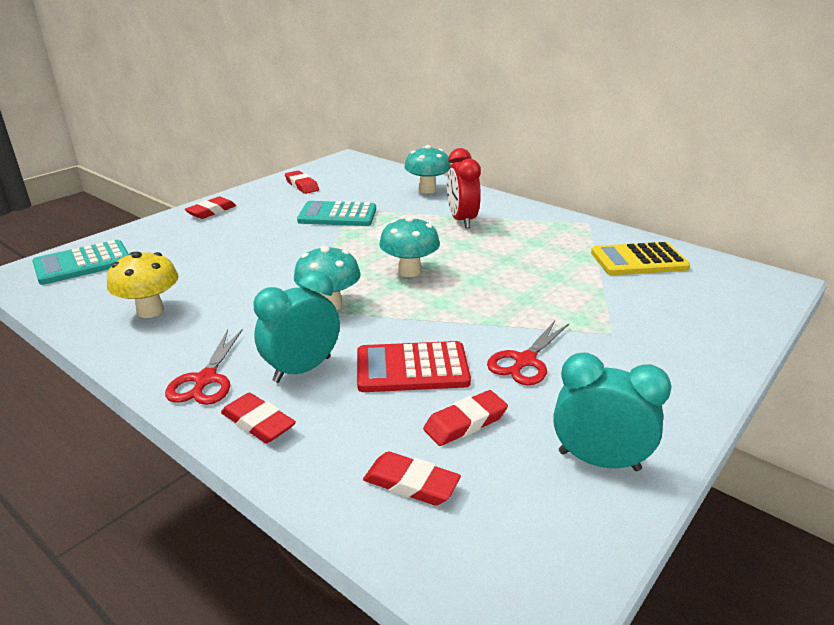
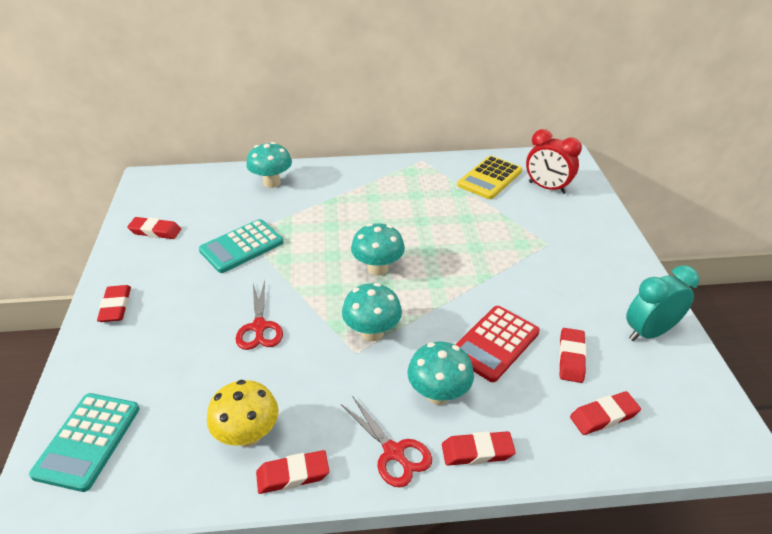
camera: 45 degrees left, 10 degrees up
turquoise clock [254,270,340,383] -> turquoise mushroom [407,342,474,405]
red clock [447,148,481,228] -> red clock moved to [526,129,582,194]
red scissors [487,321,569,385] -> red scissors moved to [236,280,283,350]
none -> red eraser [256,450,329,494]

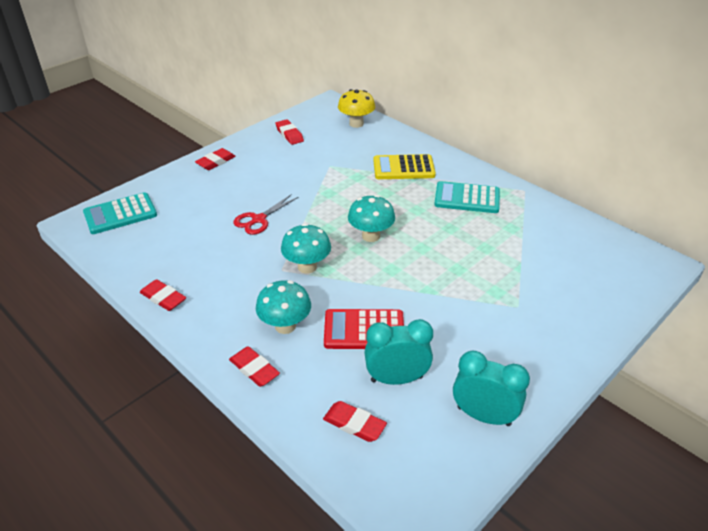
camera: 50 degrees right, 0 degrees up
turquoise calculator [199,219,283,273] -> turquoise calculator moved to [434,181,500,213]
yellow mushroom [207,380,279,447] -> yellow mushroom moved to [338,89,375,128]
turquoise mushroom [246,142,292,188] -> none
red scissors [341,396,432,487] -> none
yellow calculator [458,156,522,199] -> yellow calculator moved to [373,154,436,179]
red clock [526,129,582,194] -> none
red eraser [559,328,586,383] -> turquoise clock [364,319,433,385]

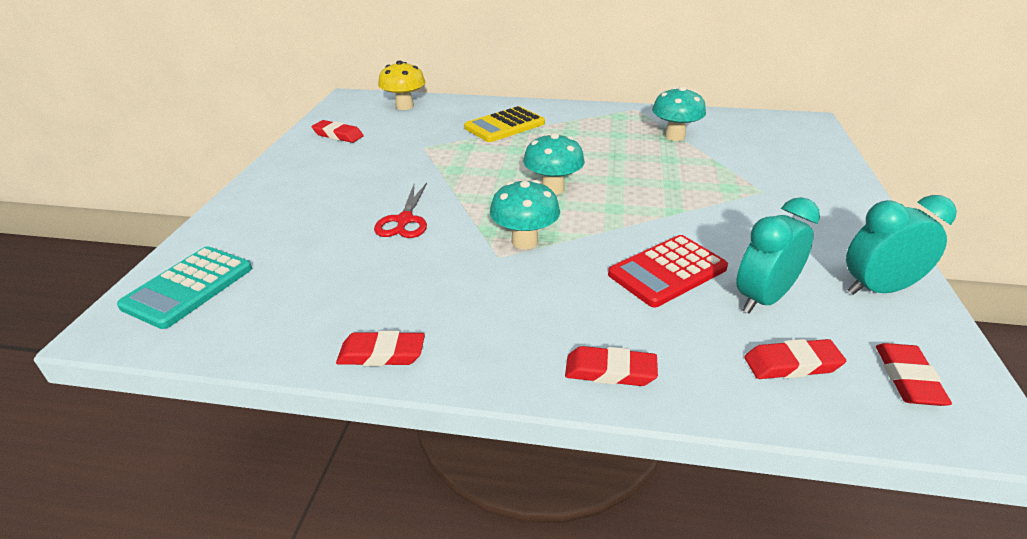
camera: 35 degrees left, 5 degrees down
red eraser [195,148,236,170] -> red eraser moved to [876,343,952,406]
turquoise mushroom [256,280,311,334] -> turquoise mushroom moved to [652,86,706,141]
turquoise calculator [434,181,500,213] -> none

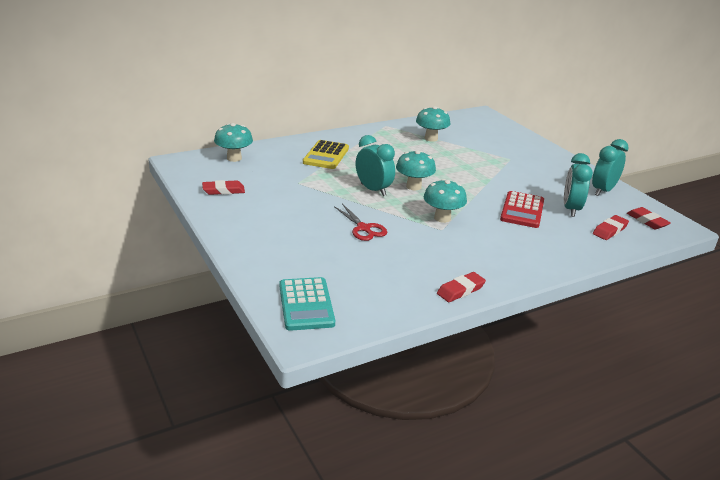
camera: 40 degrees left, 5 degrees down
yellow mushroom [378,60,425,110] -> turquoise mushroom [214,123,253,162]
red eraser [565,346,658,386] -> none
none -> turquoise clock [356,135,395,196]

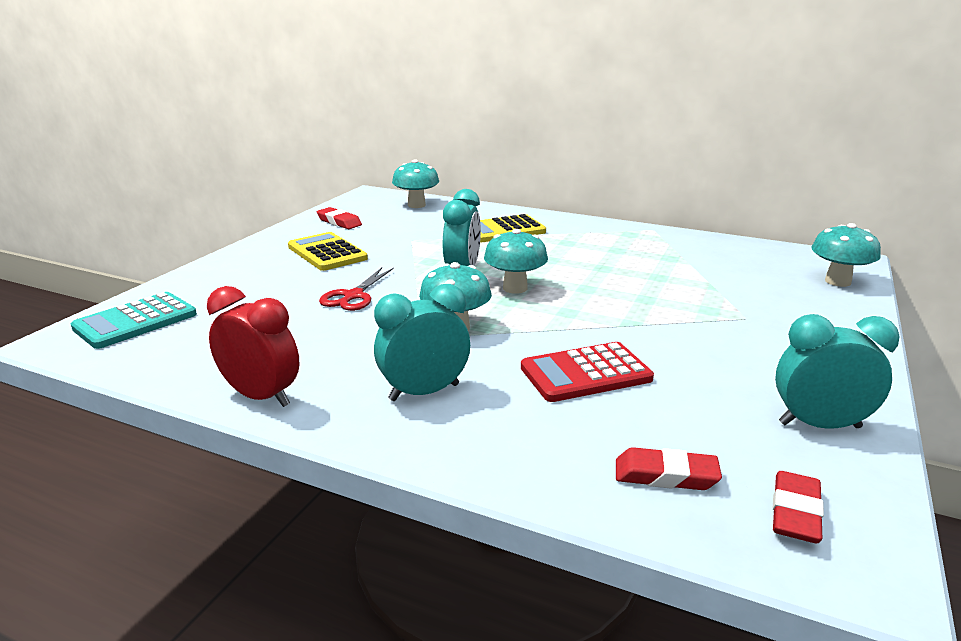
camera: 55 degrees right, 5 degrees down
turquoise mushroom [416,106,450,142] -> turquoise mushroom moved to [811,223,881,287]
red eraser [437,272,486,302] -> red clock [207,286,299,407]
turquoise clock [564,153,593,217] -> turquoise clock moved to [374,284,470,401]
none -> yellow calculator [288,232,368,271]

